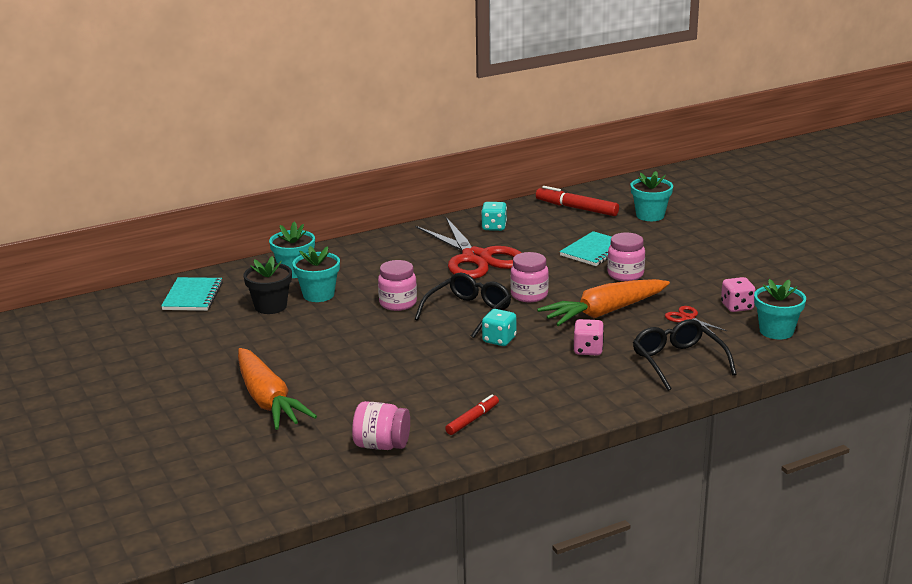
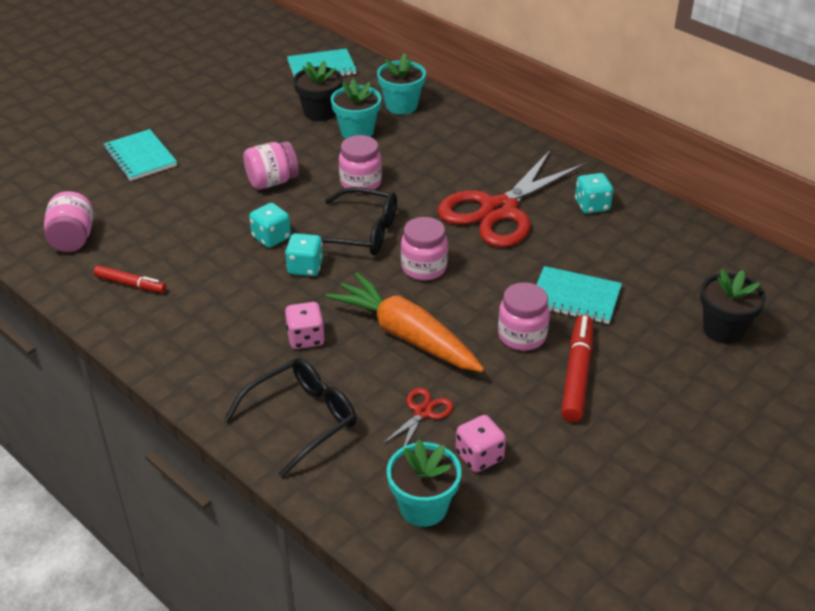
camera: 70 degrees right, 15 degrees up
orange carrot [238,348,317,430] -> turquoise notebook [104,129,177,181]
red marker [536,186,619,216] -> red marker moved to [561,315,593,422]
turquoise flower pot [631,171,673,221] -> black flower pot [700,269,766,344]
none -> pink jar [243,141,299,190]
none -> turquoise dice [249,203,291,248]

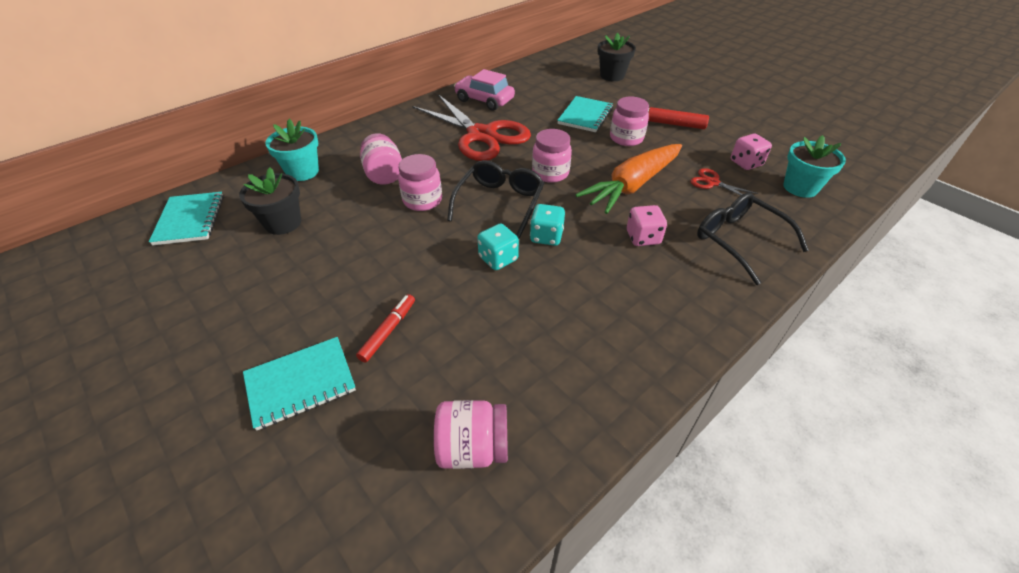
camera: 85 degrees left, 5 degrees up
red marker [93,265,166,293] -> red marker moved to [356,294,415,363]
pink jar [243,141,299,190] -> pink jar moved to [360,133,402,185]
turquoise flower pot [331,79,381,139] -> none
turquoise dice [575,173,613,214] -> pink car [454,69,515,111]

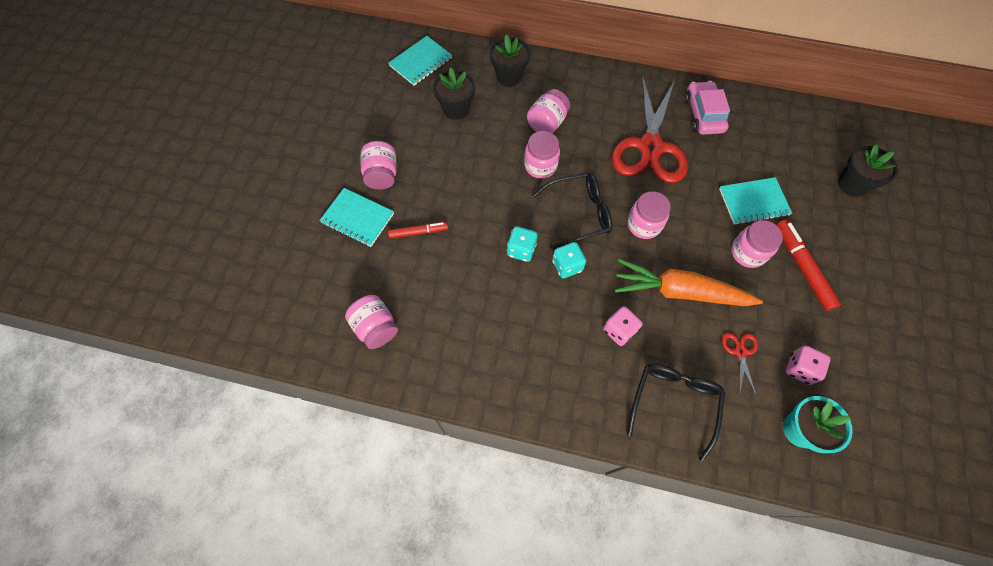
camera: 55 degrees right, 20 degrees up
turquoise flower pot [265,119,319,181] -> black flower pot [490,34,531,86]
none -> pink jar [361,141,397,190]

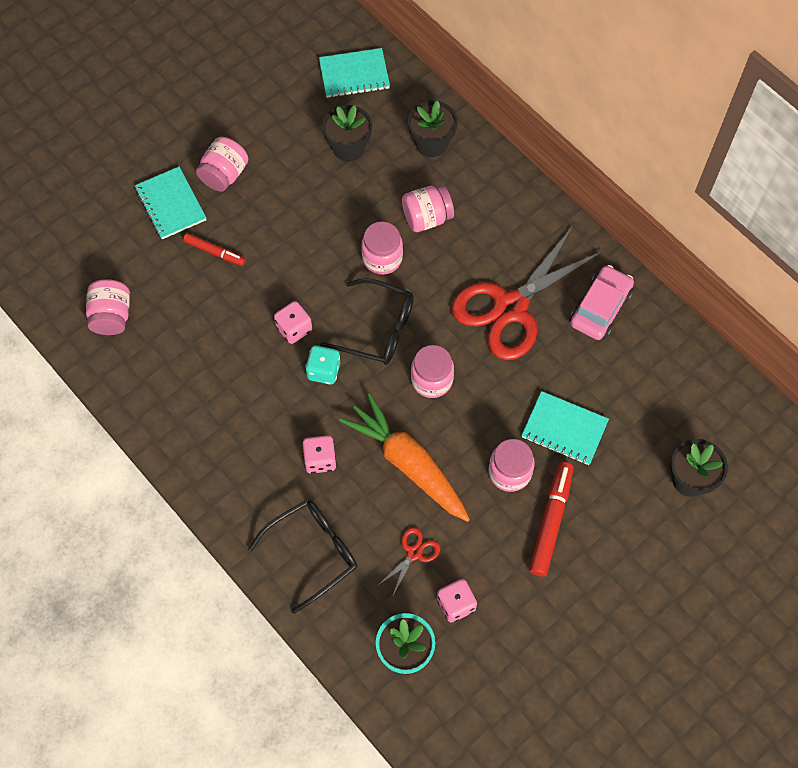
camera: 35 degrees right, 0 degrees up
turquoise dice [507,226,538,262] -> pink dice [274,301,312,344]

